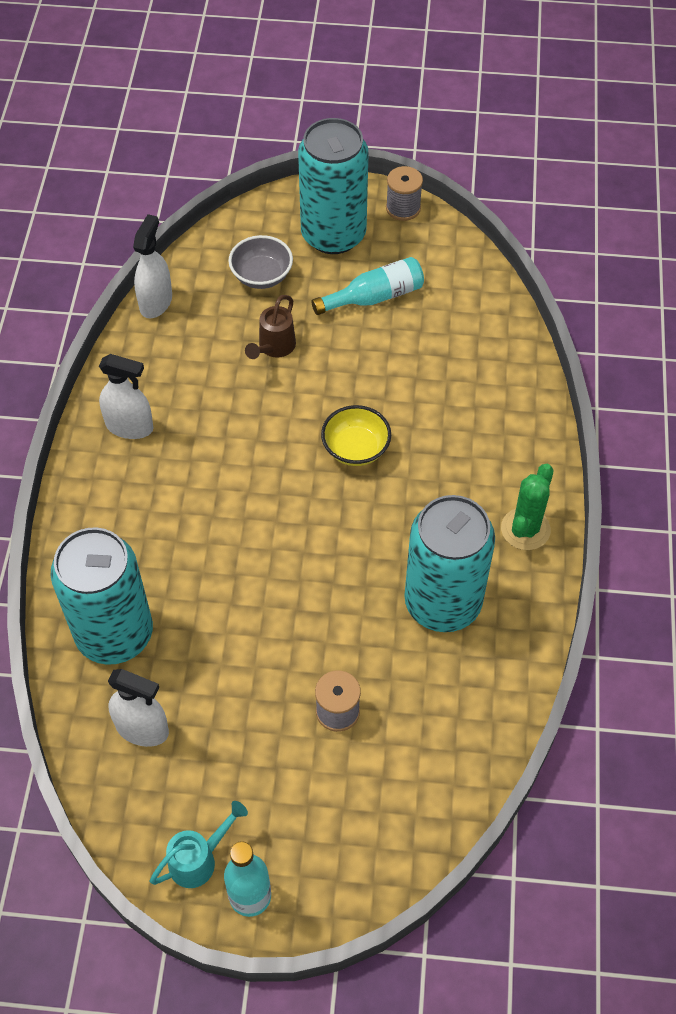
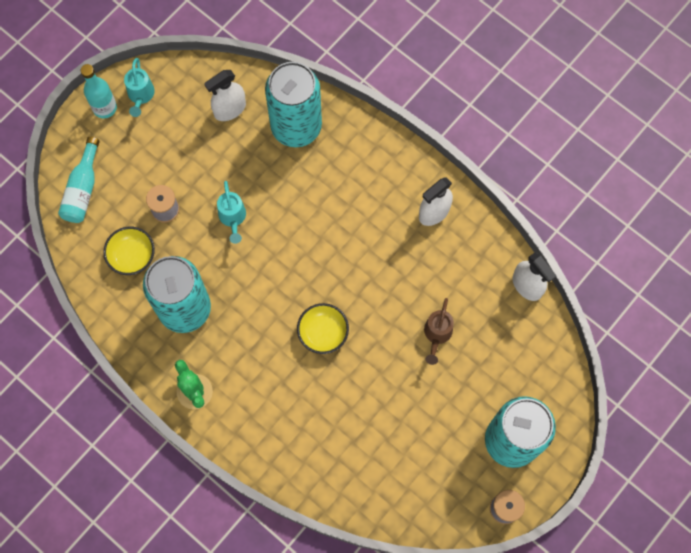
camera: 125 degrees right, 15 degrees up
grey bowl [228,235,293,289] -> none
brown watering can [245,295,296,359] -> brown watering can turned 135 degrees counterclockwise [424,298,454,365]
turquoise bottle [312,257,424,315] -> turquoise bottle moved to [58,137,100,223]
none -> yellow bowl [103,227,155,275]
none -> turquoise watering can [217,181,246,244]

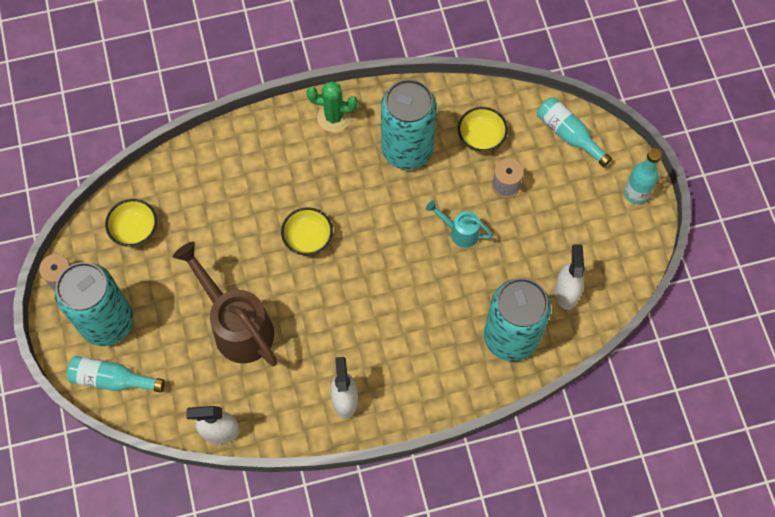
camera: 125 degrees right, 5 degrees down
turquoise watering can [124,58,155,117] -> none
brown watering can [424,298,454,365] -> brown watering can [173,242,278,366], size x2.01
none -> turquoise bottle [67,356,165,393]
none -> yellow bowl [105,199,157,247]

